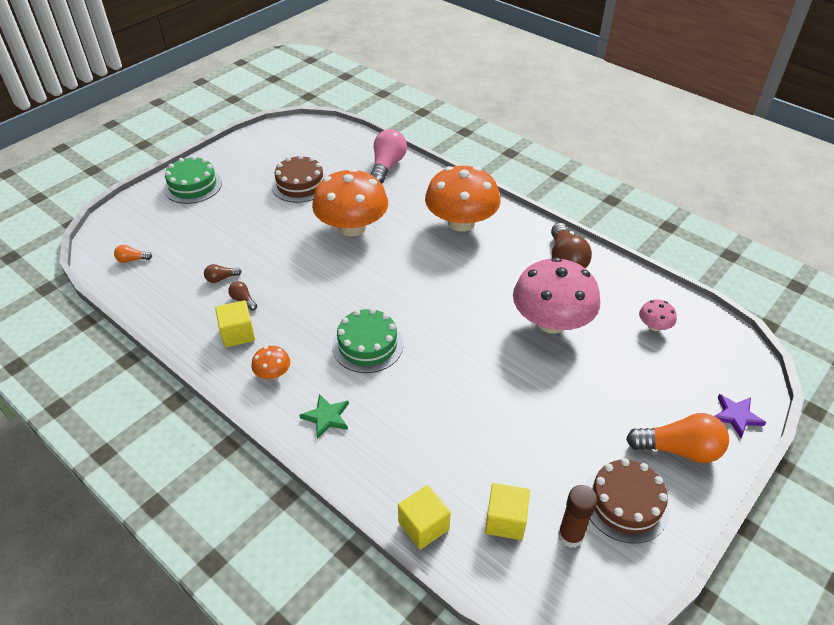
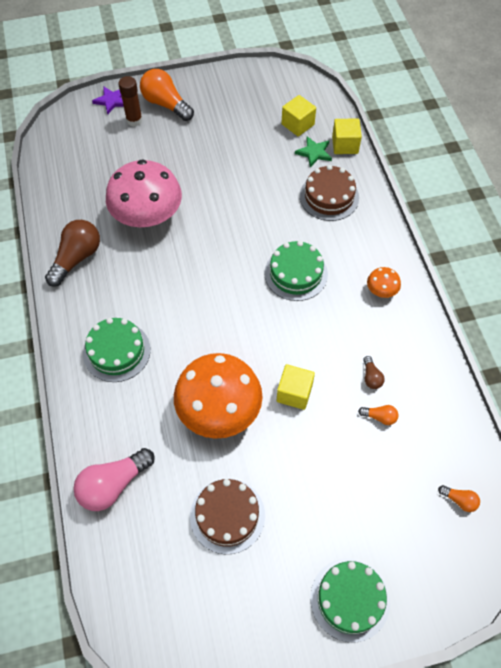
camera: 145 degrees left, 15 degrees up
brown light bulb [204,264,242,283] -> orange light bulb [358,405,398,425]
yellow cube [215,300,255,347] -> yellow cube moved to [277,364,315,410]
green star [299,394,349,439] -> green star moved to [295,137,332,167]
orange mushroom [425,166,500,232] -> green cake [83,318,151,382]
brown glue stick [558,485,598,548] -> brown glue stick moved to [118,76,143,126]
brown cake [585,458,670,543] -> brown cake moved to [300,165,359,221]
pink mushroom [639,299,677,331] -> none

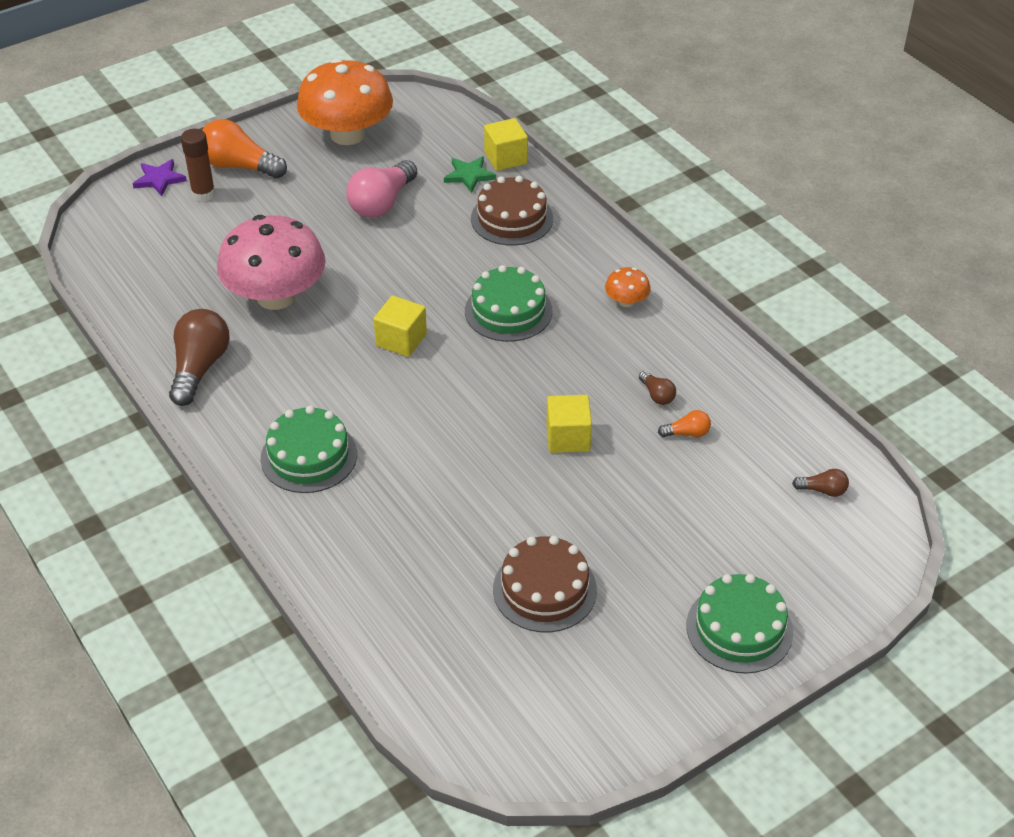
camera: 20 degrees left, 15 degrees down
pink light bulb [73,448,155,511] -> pink light bulb moved to [346,160,417,218]
orange mushroom [174,353,263,439] -> orange mushroom moved to [297,58,393,145]
yellow cube [281,95,316,137] -> yellow cube moved to [373,295,427,357]
orange light bulb [438,485,480,512] -> brown light bulb [792,469,849,497]

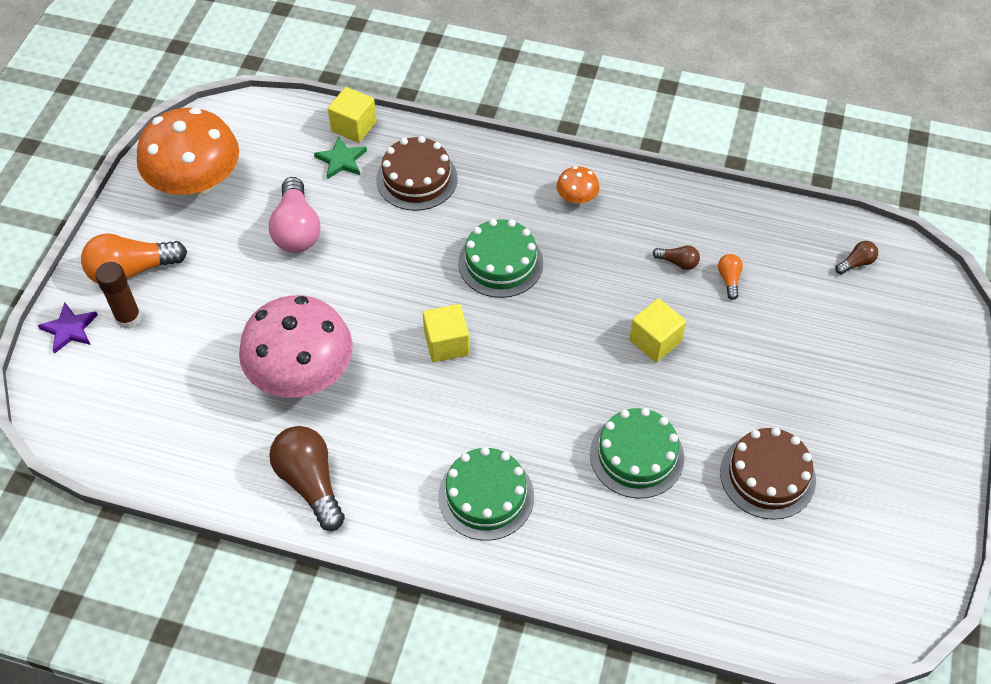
camera: 40 degrees left, 10 degrees up
orange light bulb [658,410,711,437] -> orange light bulb turned 45 degrees counterclockwise [718,254,743,300]
green cake [686,574,793,674] -> green cake moved to [590,408,684,498]

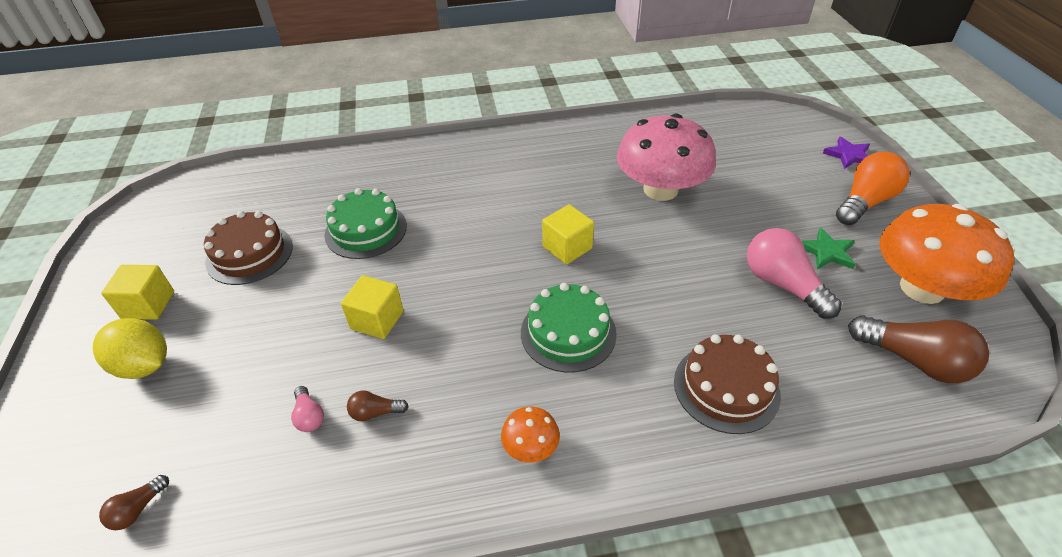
camera: 155 degrees right, 10 degrees down
brown glue stick [95,262,142,329] -> none
brown light bulb [269,426,345,531] -> brown light bulb moved to [848,315,989,383]
green star [314,136,367,179] -> green star moved to [802,227,855,269]
yellow cube [328,87,377,143] -> yellow cube moved to [101,265,174,320]
green cake [438,447,534,541] -> none
orange light bulb [718,254,743,300] -> pink light bulb [291,386,324,432]
none -> yellow lemon [93,318,167,379]

